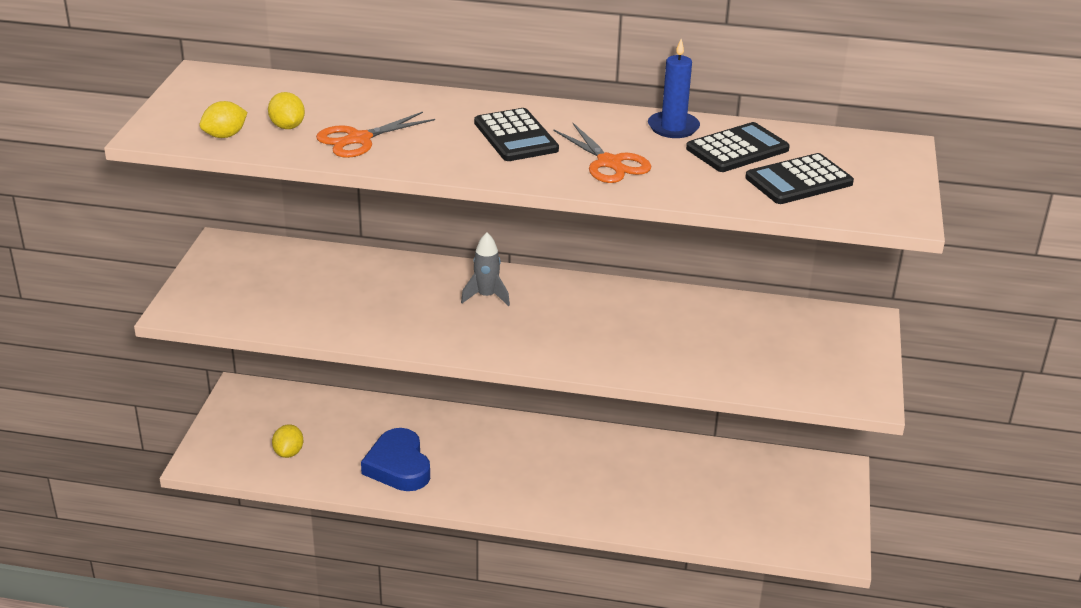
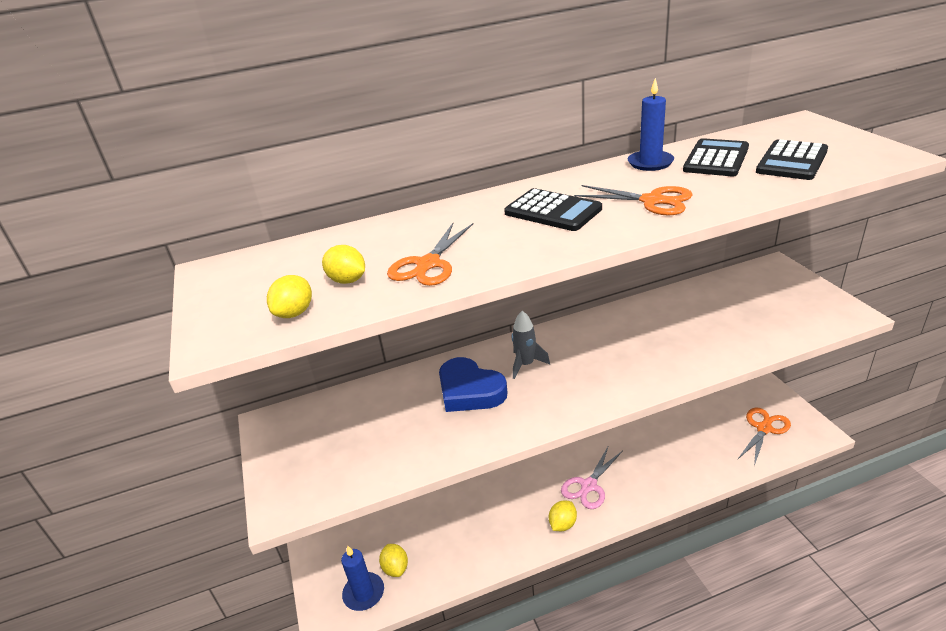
camera: 25 degrees left, 0 degrees up
blue heart [361,428,430,491] -> blue heart moved to [439,357,508,412]
none -> blue candle [341,546,384,611]
none -> yellow lemon [549,500,577,531]
none -> pink scissors [561,445,623,509]
none -> orange scissors [738,408,791,466]

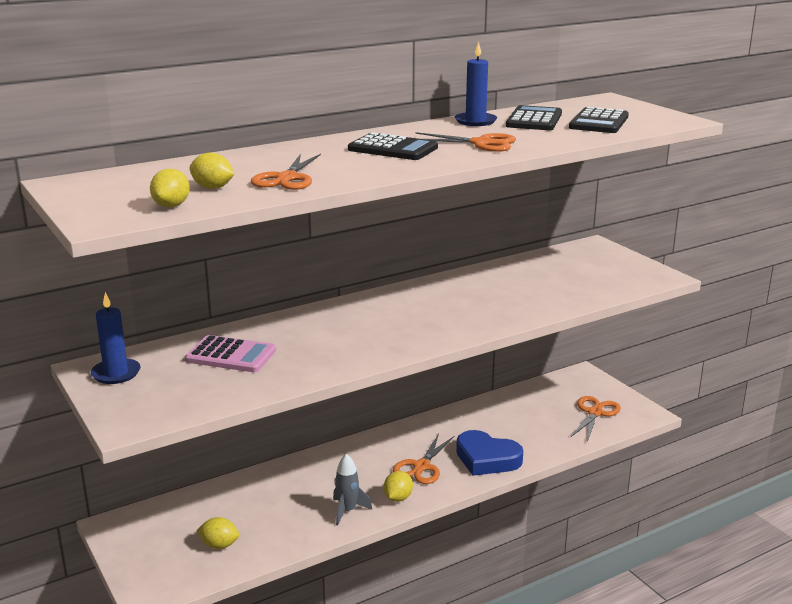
camera: 15 degrees left, 10 degrees down
blue candle [341,546,384,611] -> blue candle moved to [91,292,141,384]
yellow lemon [379,544,408,577] -> yellow lemon turned 45 degrees counterclockwise [196,517,239,549]
blue heart [439,357,508,412] -> blue heart moved to [456,430,523,476]
grey rocket [512,311,550,379] -> grey rocket moved to [333,454,372,525]
pink scissors [561,445,623,509] -> orange scissors [393,433,455,484]
none -> pink calculator [185,335,276,372]

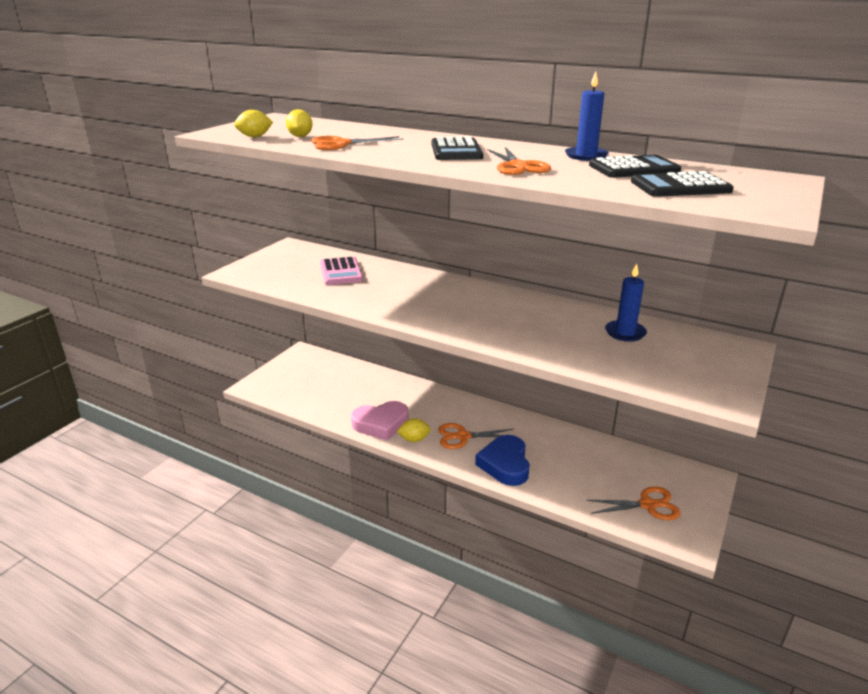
camera: 60 degrees right, 5 degrees up
blue candle [91,292,141,384] -> blue candle moved to [605,264,647,342]
yellow lemon [196,517,239,549] -> none
grey rocket [333,454,372,525] -> pink heart [351,401,409,441]

